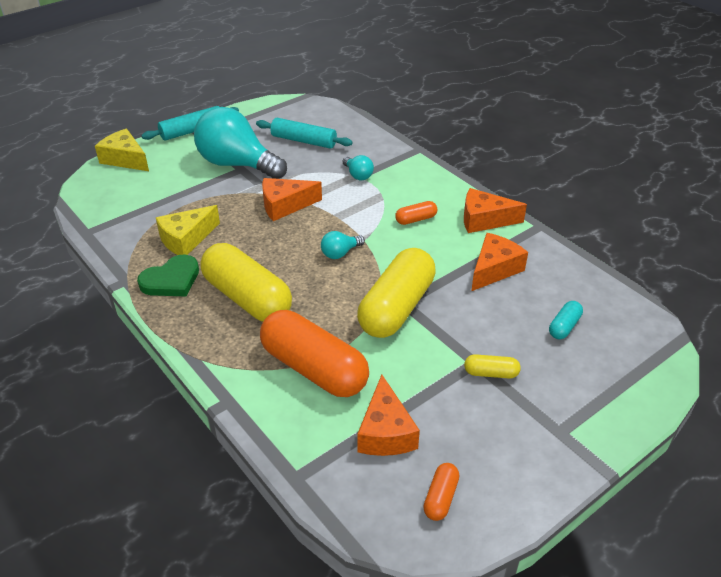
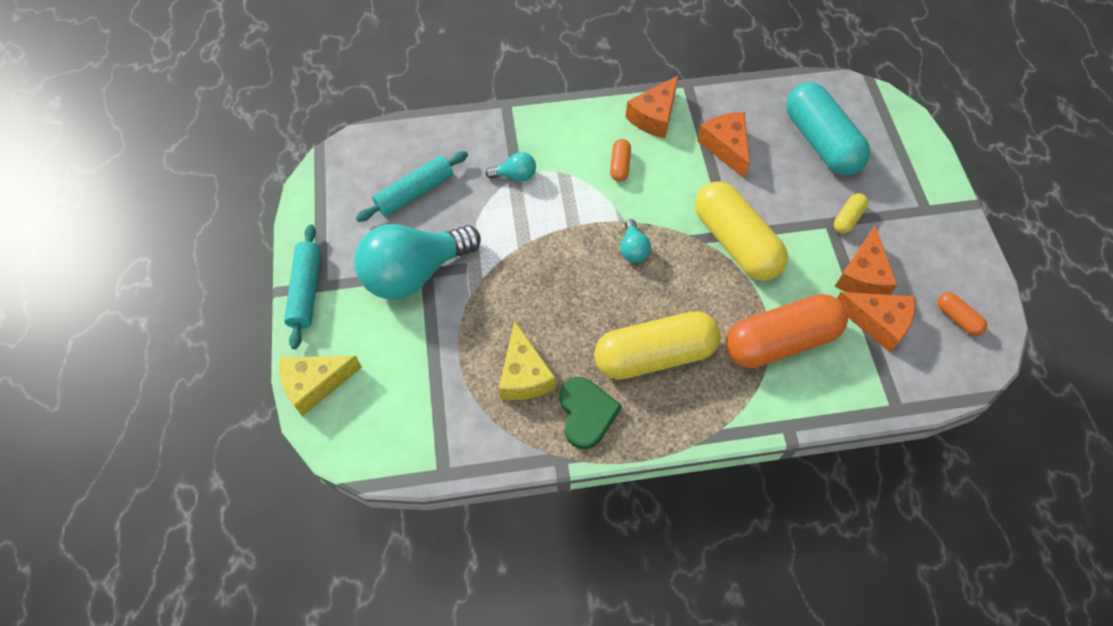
camera: 60 degrees left, 20 degrees up
orange cheese [262,178,322,221] -> orange cheese moved to [835,226,897,295]
turquoise capsule [549,301,583,339] -> turquoise capsule [786,82,870,175], size x2.31

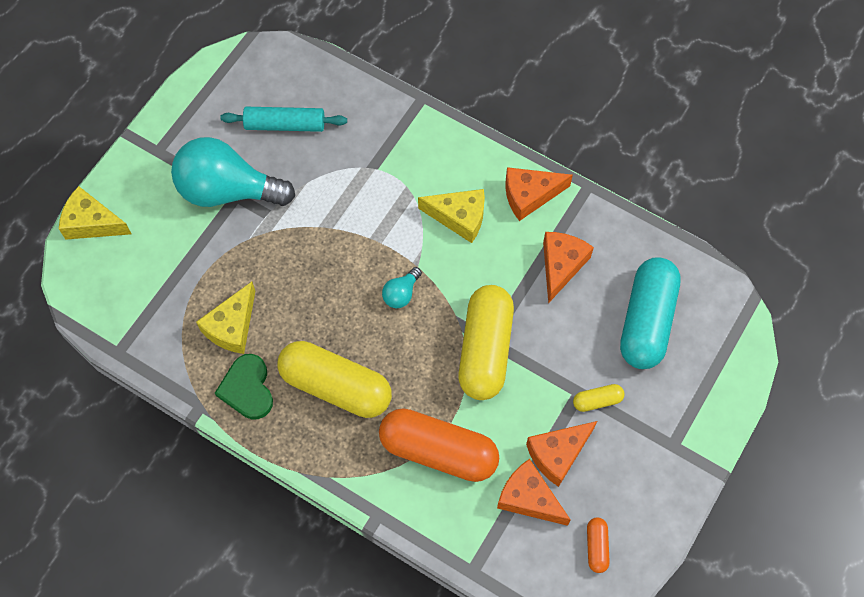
camera: 40 degrees right, 5 degrees up
turquoise rolling pin [284,224,321,349] -> none
turquoise light bulb [486,152,536,181] -> none
green heart [560,377,622,449] -> green heart turned 135 degrees clockwise [215,354,273,419]
orange capsule [610,139,631,182] -> yellow cheese [418,189,485,243]
orange cheese [837,292,915,352] -> orange cheese turned 150 degrees clockwise [497,459,570,526]

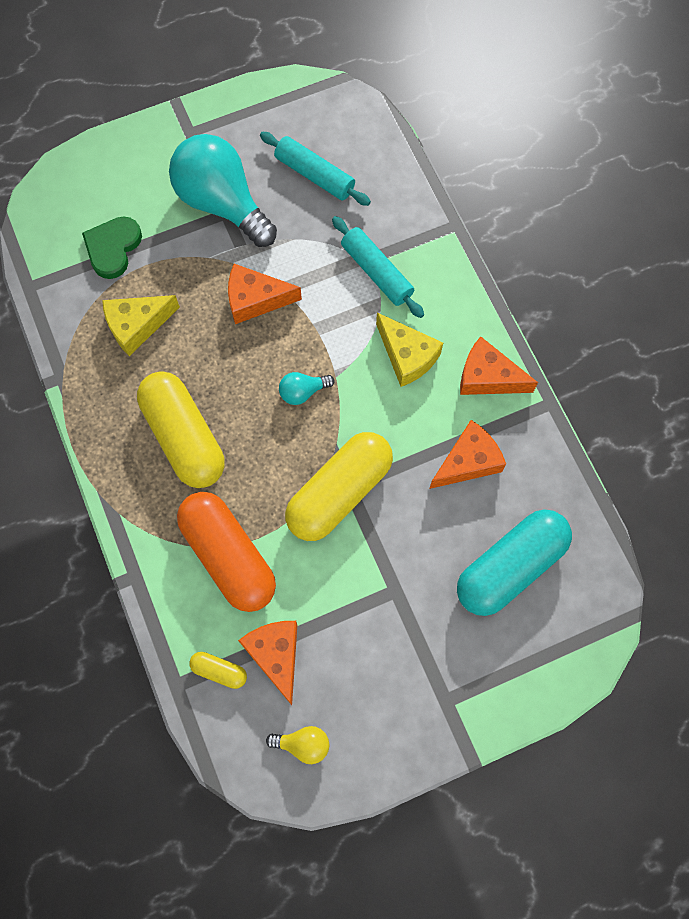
camera: 35 degrees right, 5 degrees up
yellow cheese [59,186,131,240] -> none
green heart [215,354,273,419] -> green heart moved to [82,216,142,279]
orange cheese [526,421,597,487] -> orange cheese moved to [228,264,302,324]
yellow capsule [573,384,625,412] -> yellow capsule moved to [189,652,247,689]
orange capsule [587,518,610,573] -> yellow light bulb [266,726,329,764]
none -> turquoise rolling pin [332,216,424,318]

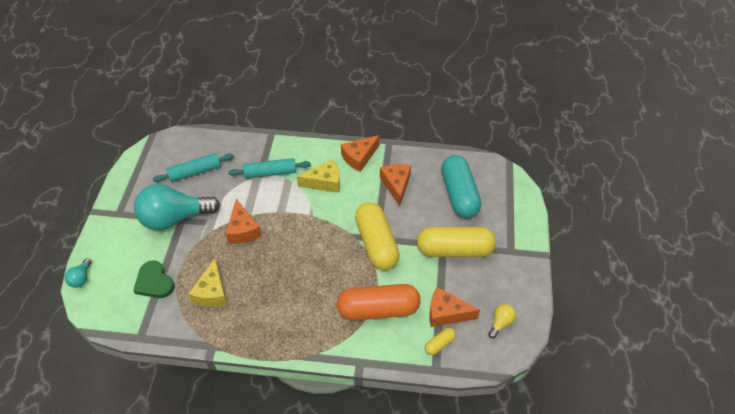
camera: 60 degrees left, 20 degrees down
yellow capsule [137,371,225,488] -> yellow capsule moved to [417,227,496,257]
orange cheese [228,264,302,324] -> orange cheese turned 45 degrees counterclockwise [226,199,261,244]
turquoise light bulb [279,372,334,405] -> turquoise light bulb moved to [65,258,92,288]

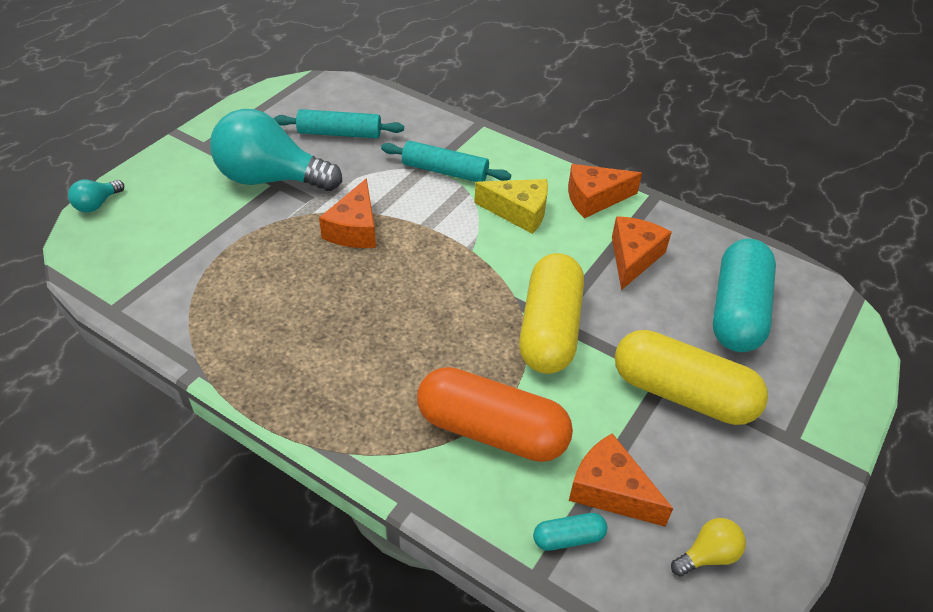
camera: 25 degrees right, 5 degrees down
green heart [133,260,175,298] -> none
yellow cheese [189,258,227,307] -> none
yellow capsule [425,328,456,355] -> turquoise capsule [533,513,607,551]

